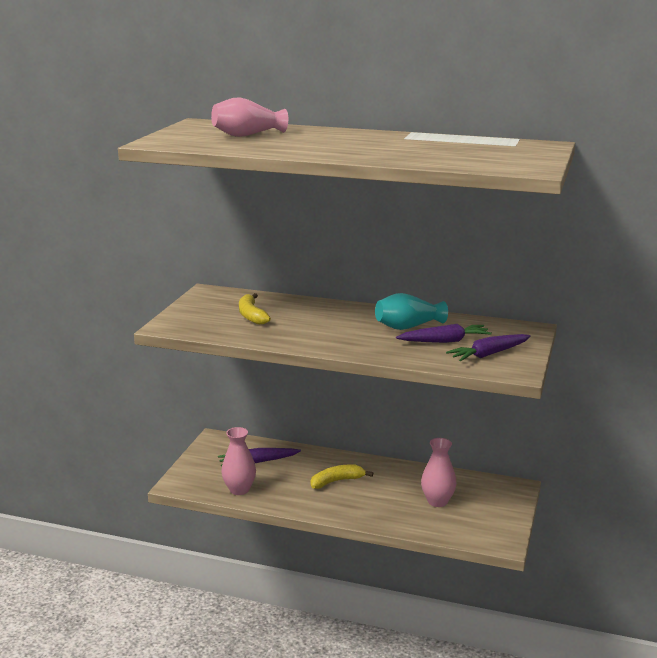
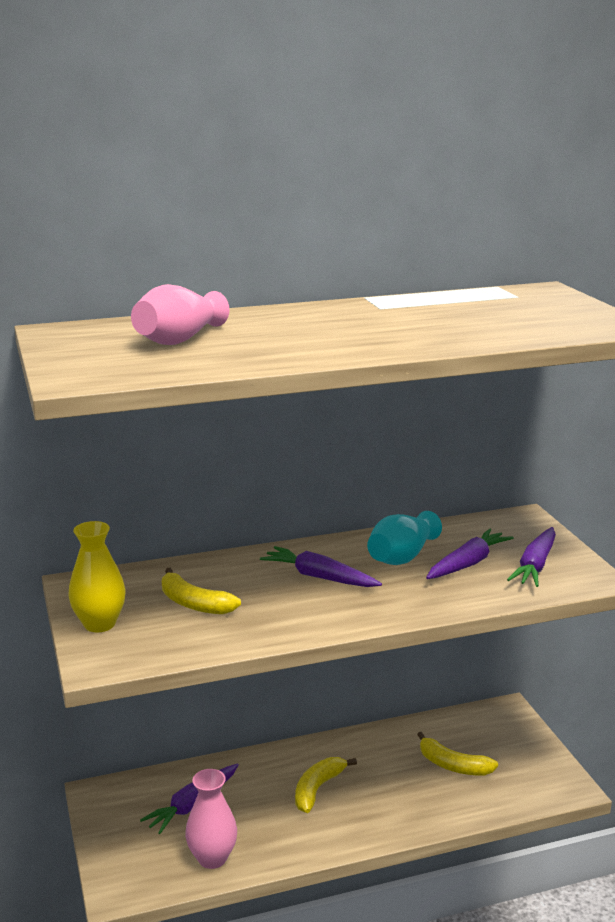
camera: 35 degrees left, 0 degrees up
pink vase [421,438,457,507] -> yellow banana [417,732,498,775]
none -> yellow vase [68,521,126,632]
none -> purple carrot [260,546,382,587]

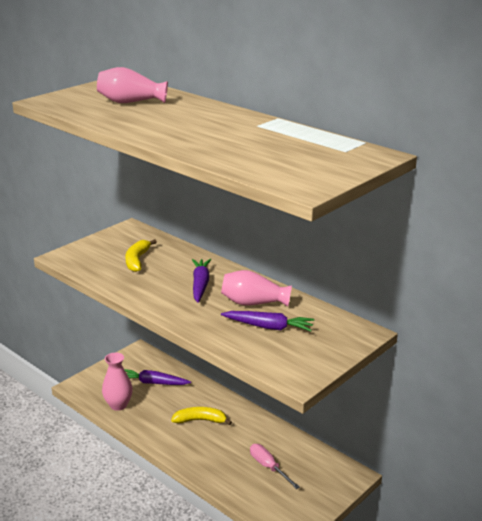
camera: 60 degrees right, 5 degrees up
yellow vase [68,521,126,632] -> none
turquoise vase [367,511,442,565] -> pink vase [221,270,292,307]
yellow banana [417,732,498,775] -> pink screwdriver [250,444,300,489]
purple carrot [507,527,556,587] -> none

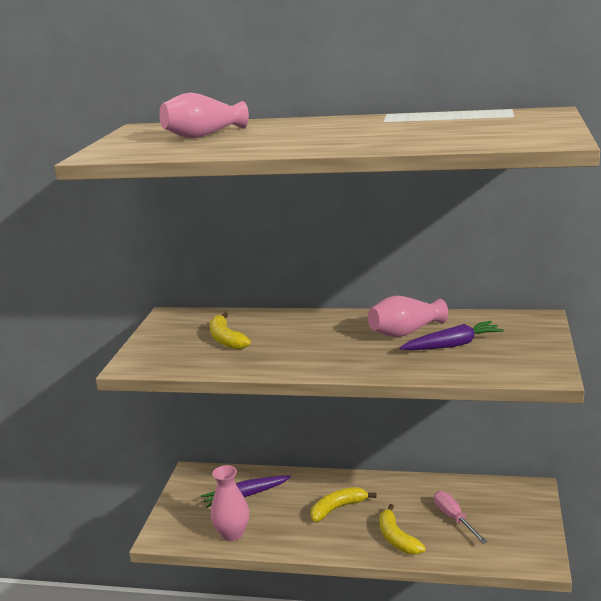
camera: 30 degrees left, 5 degrees down
purple carrot [192,259,211,303] -> none
pink screwdriver [250,444,300,489] -> pink screwdriver turned 45 degrees clockwise [434,491,487,543]
none -> yellow banana [379,504,426,555]

